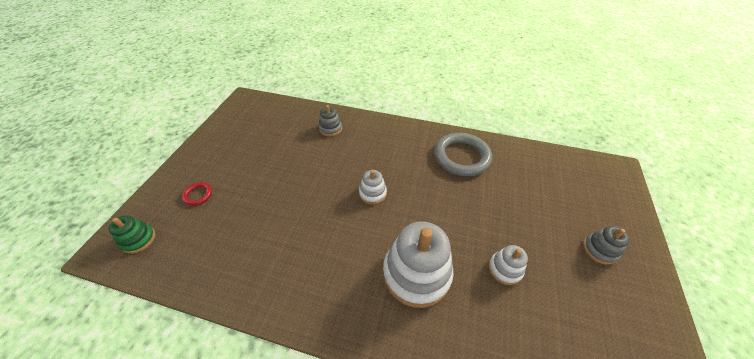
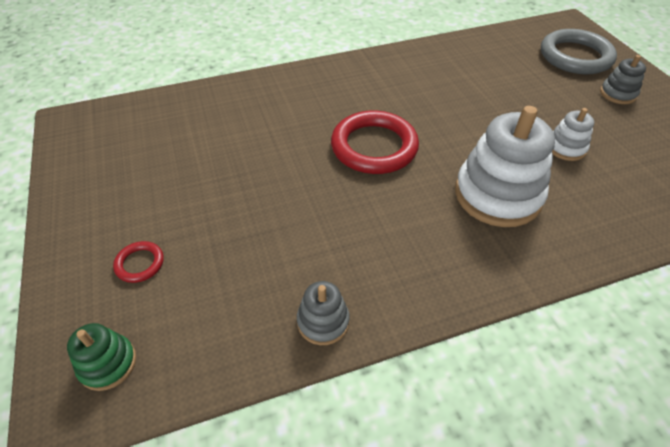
camera: 35 degrees left, 0 degrees up
grey stacking toy [319,105,342,136] -> grey stacking toy moved to [297,281,350,345]
white stacking toy [359,170,387,204] -> red ring [331,110,419,174]
grey ring [434,133,492,176] -> grey ring moved to [541,29,617,74]

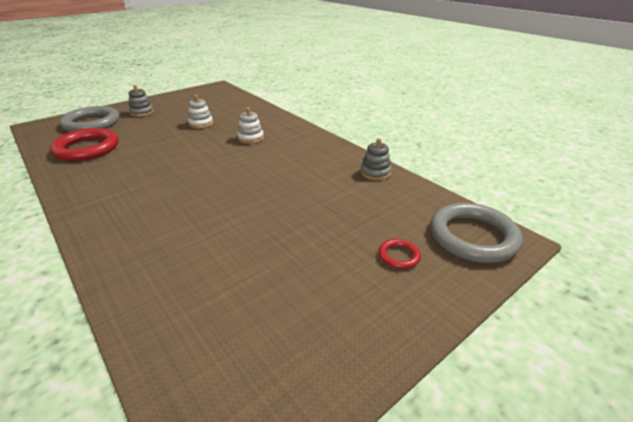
camera: 110 degrees left, 15 degrees down
green stacking toy [67,323,136,391] -> grey ring [430,203,523,263]
red ring [331,110,419,174] -> red ring moved to [50,128,119,161]
white stacking toy [455,106,555,227] -> white stacking toy [237,108,264,144], size x0.49

